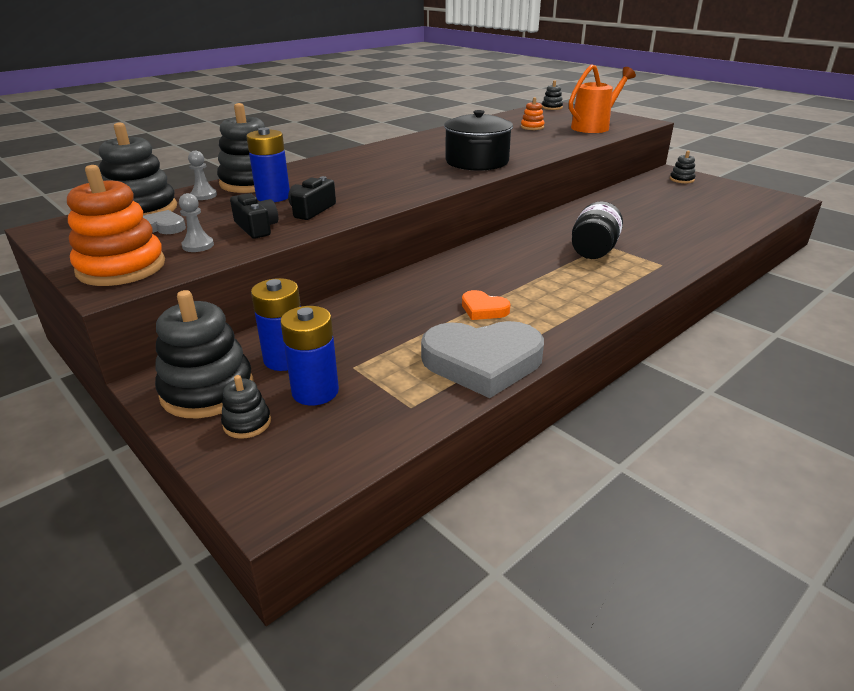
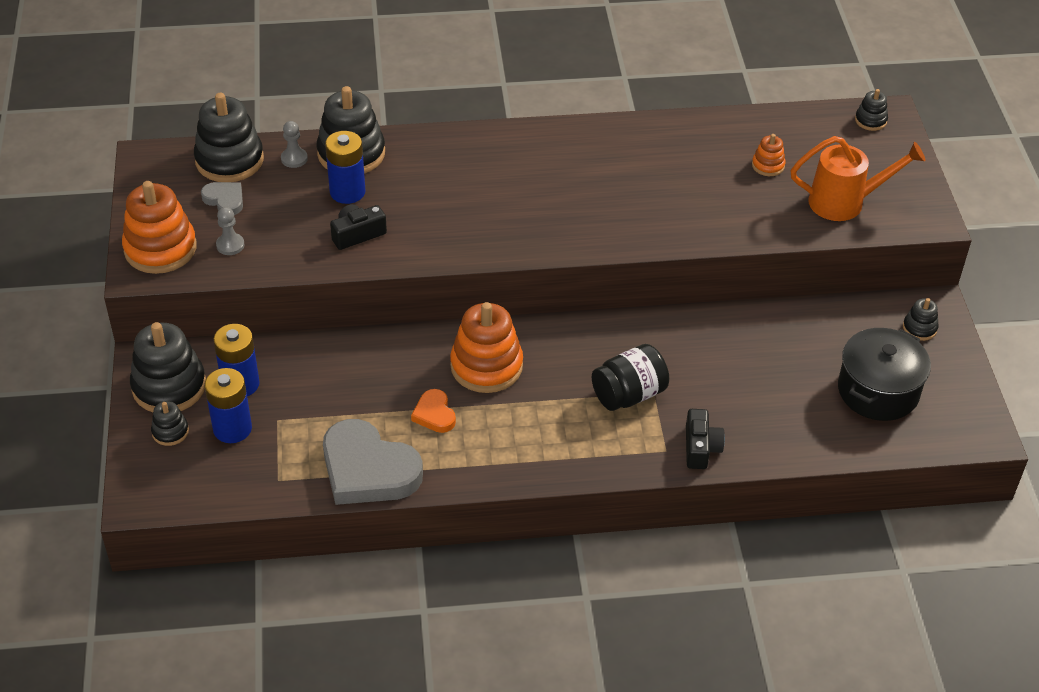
camera: 35 degrees right, 15 degrees up
black camera [230,193,278,239] -> black camera moved to [686,409,725,469]
black pot [444,110,513,171] -> black pot moved to [838,328,931,421]
none -> orange stacking toy [450,302,523,393]

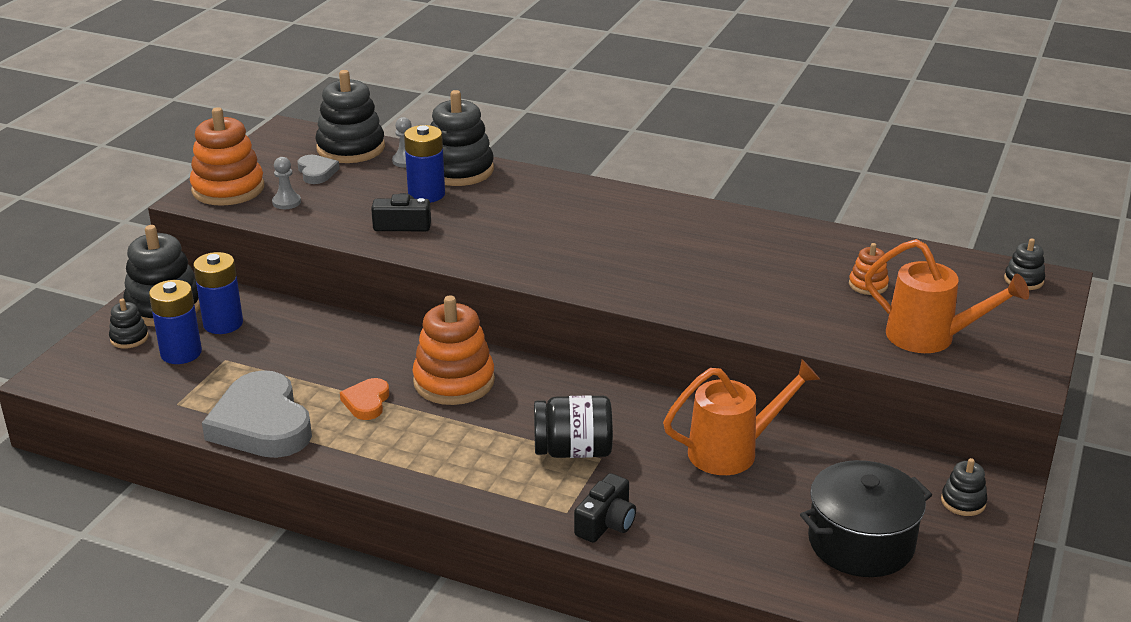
camera: 30 degrees right, 15 degrees down
none -> orange watering can [663,359,820,475]

